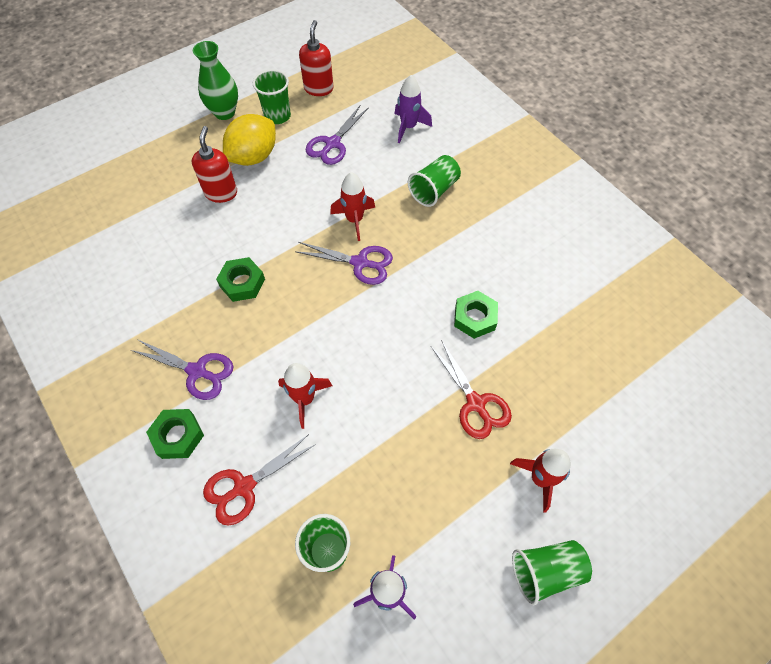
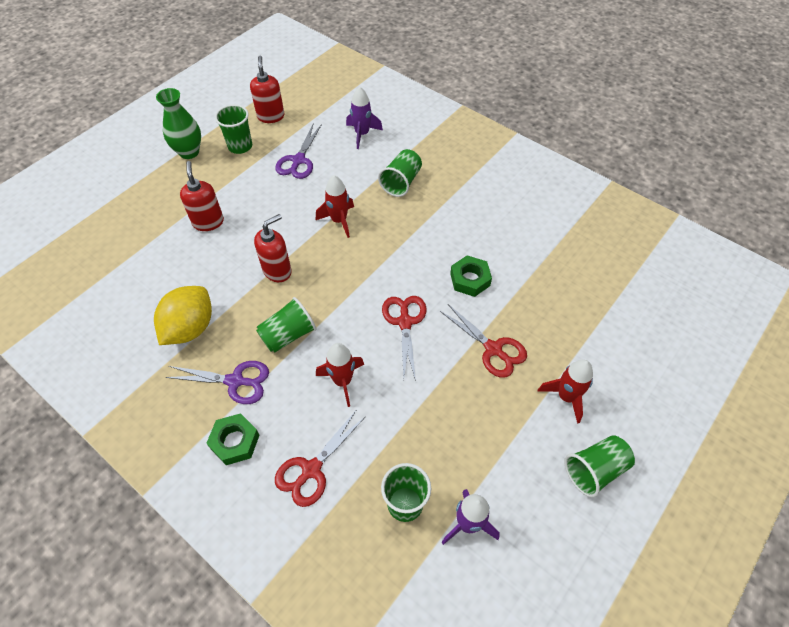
camera: 15 degrees left, 5 degrees down
green nut [216,257,265,302] -> none
yellow lemon [223,114,276,166] -> yellow lemon moved to [154,286,212,345]
purple scissors [295,242,393,285] -> none
none -> red soap dispenser [254,214,292,282]
none -> green cup [256,297,316,353]
none -> red scissors [382,296,427,381]

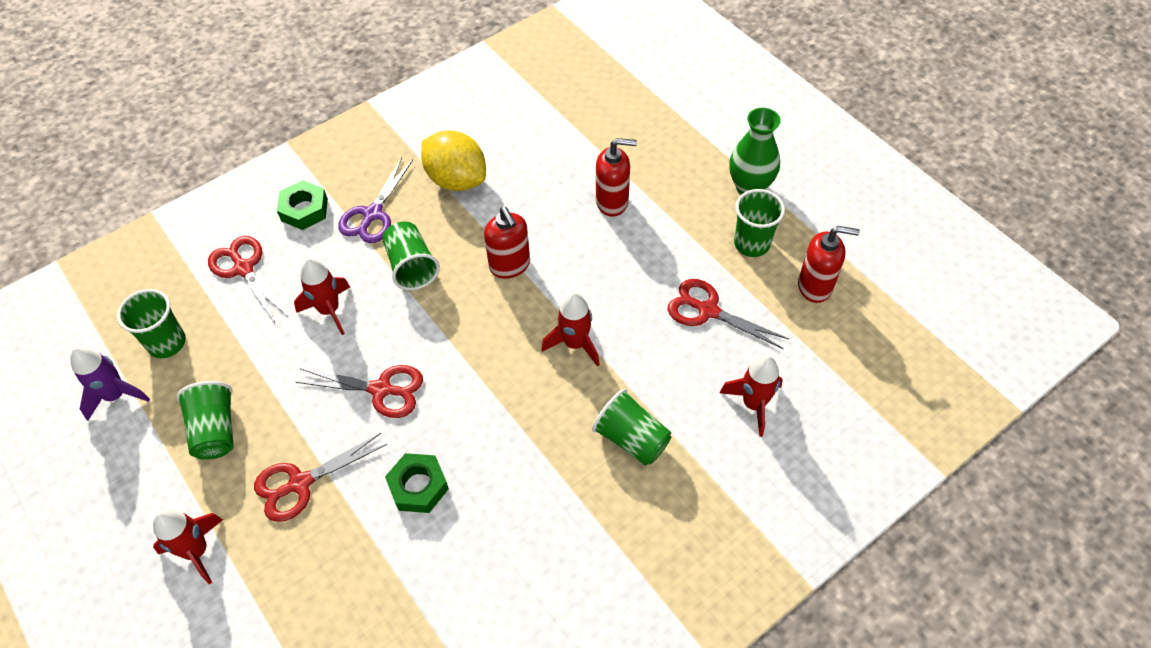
camera: 105 degrees right, 0 degrees up
purple scissors [275,124,322,179] -> red scissors [667,279,789,349]
purple rocket [346,87,383,149] -> red rocket [720,355,783,437]
green cup [565,435,635,498] -> green cup moved to [176,381,234,460]

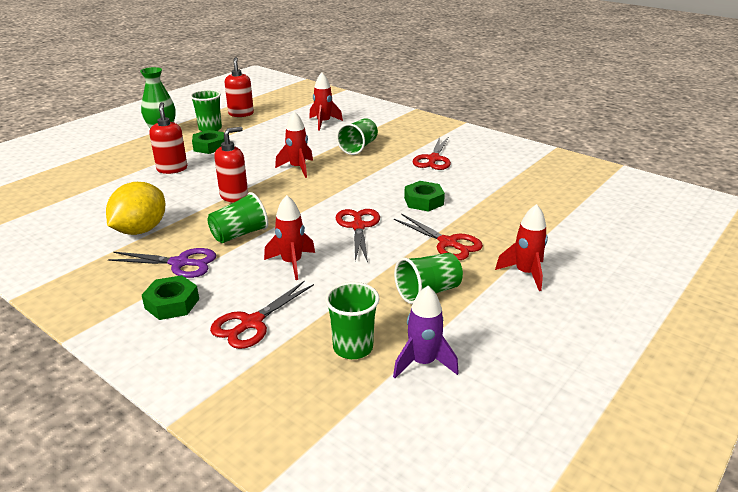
camera: 105 degrees left, 25 degrees down
red scissors [667,279,789,349] -> red scissors moved to [413,137,451,170]
none -> green nut [192,130,225,154]

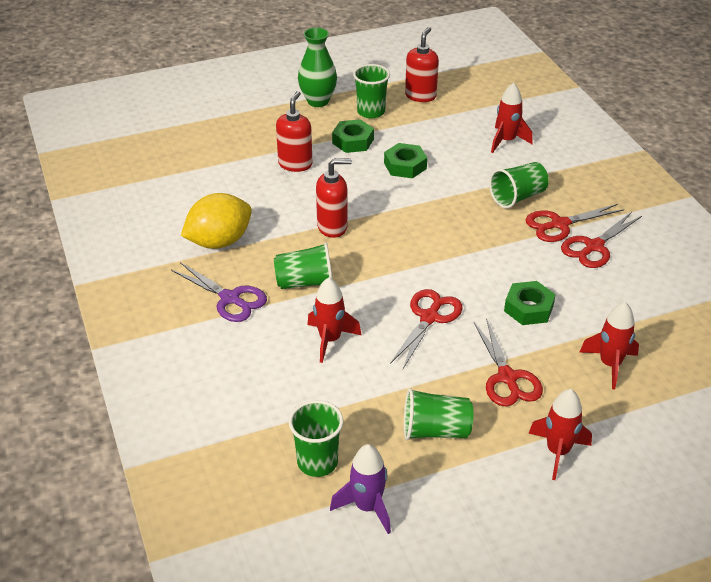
camera: 30 degrees right, 10 degrees up
green nut [142,275,199,320] -> green nut moved to [384,143,427,178]
red scissors [210,281,314,349] -> red scissors moved to [525,204,624,242]
red rocket [275,111,313,178] -> red rocket moved to [579,302,639,389]

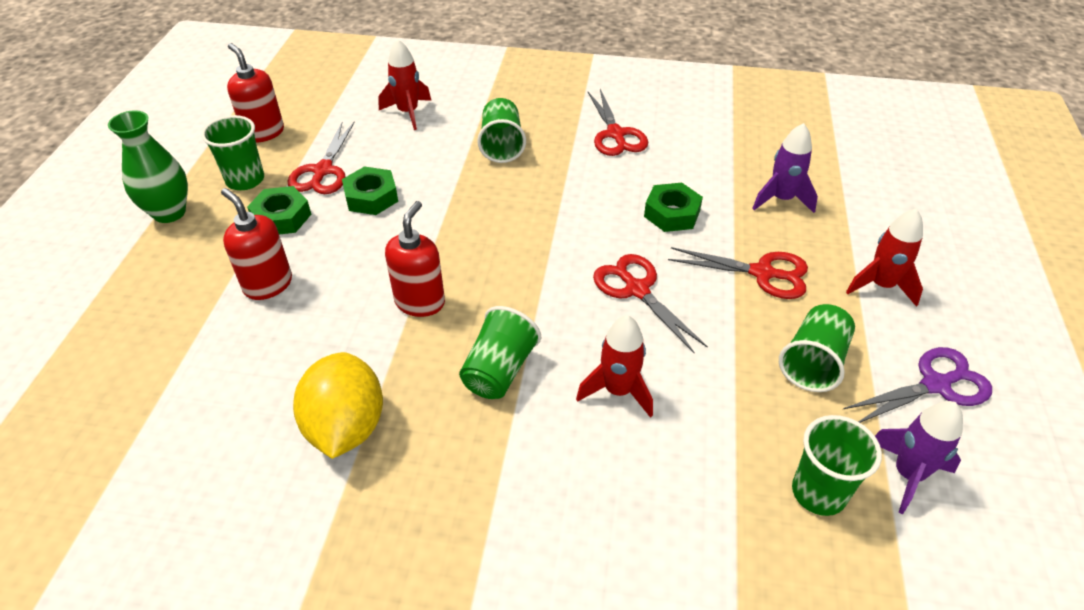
camera: 60 degrees left, 5 degrees up
purple scissors [171,262,267,322] -> purple scissors moved to [843,347,992,423]
red scissors [525,204,624,242] -> red scissors moved to [288,121,355,194]
red rocket [579,302,639,389] -> purple rocket [752,123,818,213]

